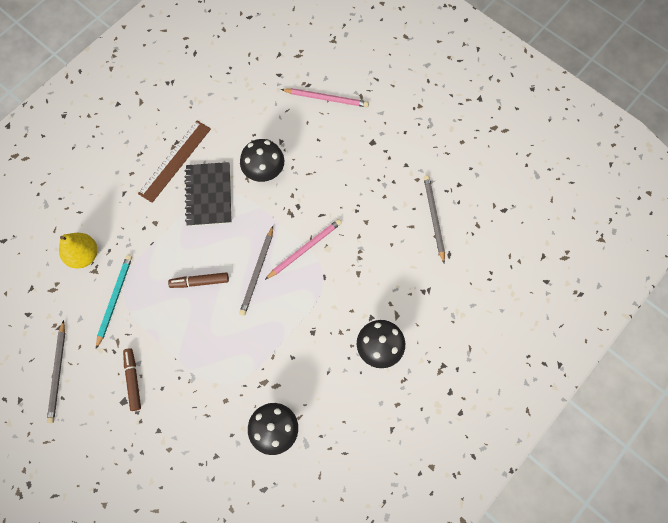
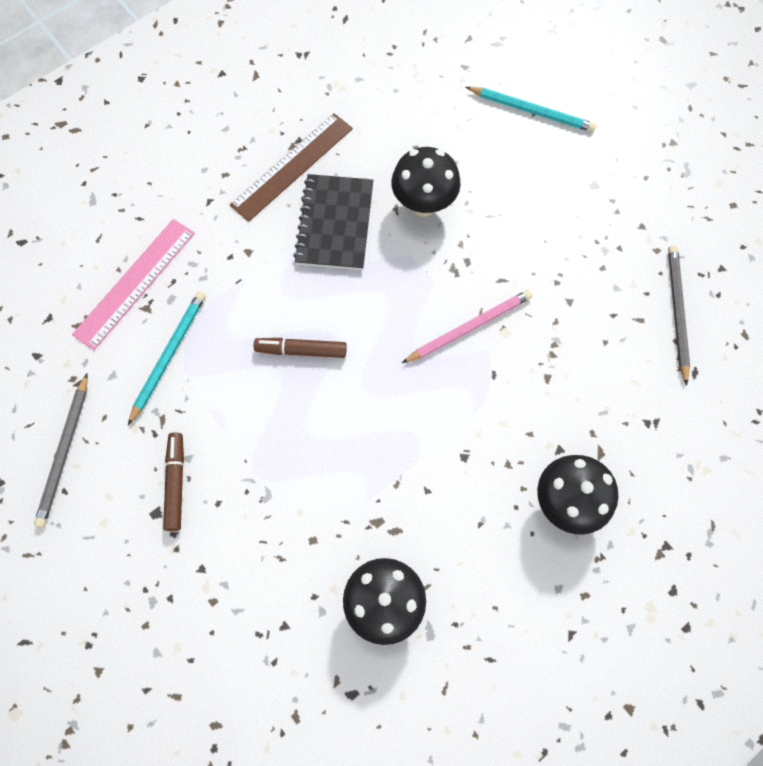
camera: 10 degrees right, 0 degrees up
yellow pear [59,233,97,268] -> pink ruler [72,219,195,350]
grey pencil [239,226,273,316] -> none
pink pencil [281,88,369,107] -> turquoise pencil [466,87,596,132]

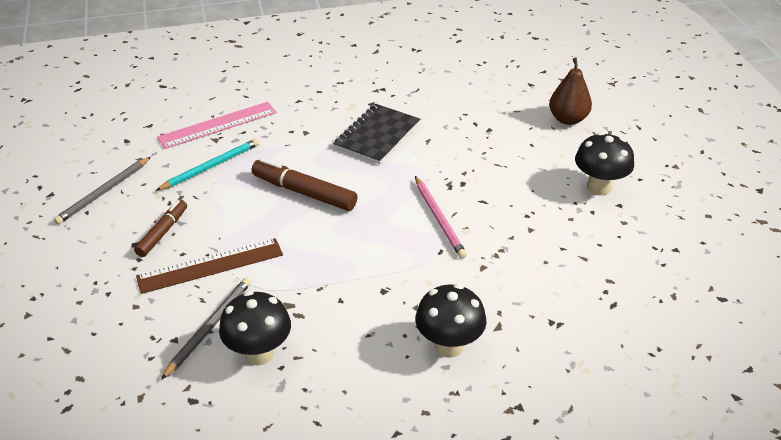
camera: 25 degrees right, 30 degrees down
brown ruler [230,113,353,222] -> brown ruler moved to [136,238,283,294]
brown marker [254,338,347,358] -> brown marker [252,158,358,211], size x1.55
black mushroom [391,147,461,217] -> black mushroom moved to [575,132,634,196]
pink pencil [402,290,532,363] -> pink pencil turned 75 degrees clockwise [415,176,467,258]
turquoise pencil [466,87,596,132] -> brown pear [549,58,592,125]
grey pencil [668,245,690,386] -> grey pencil moved to [161,278,251,380]

